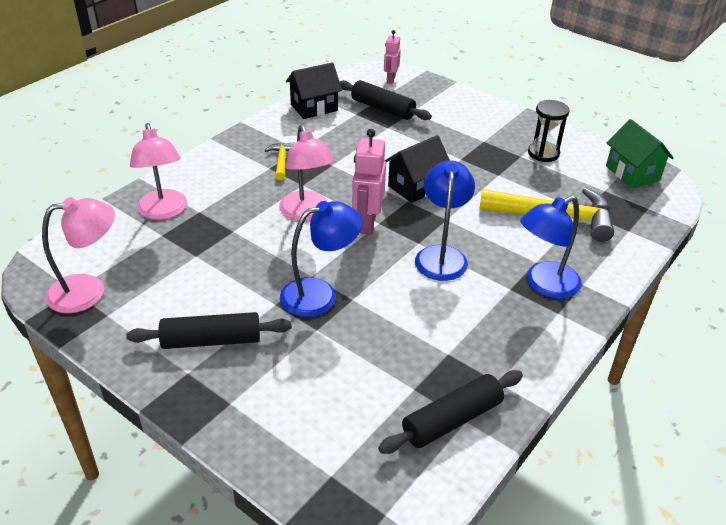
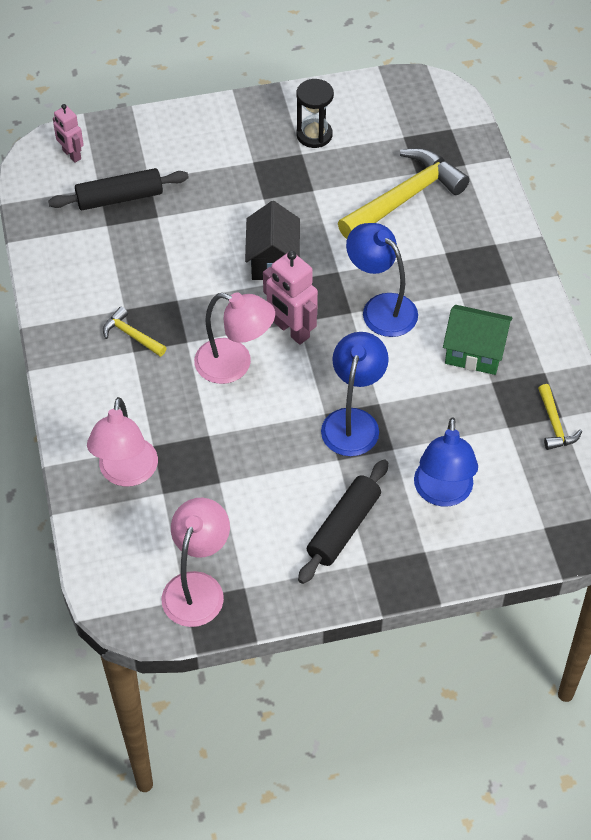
camera: 50 degrees left, 15 degrees up
pink lamp [130,123,187,220] -> pink lamp turned 75 degrees clockwise [87,397,158,487]
black house [286,62,342,119] -> none
black rolling pin [378,370,523,454] -> yellow hammer [538,384,582,450]
blue lamp [520,195,582,299] -> blue lamp moved to [414,417,478,507]
green house [606,119,674,188] -> green house moved to [443,305,512,375]

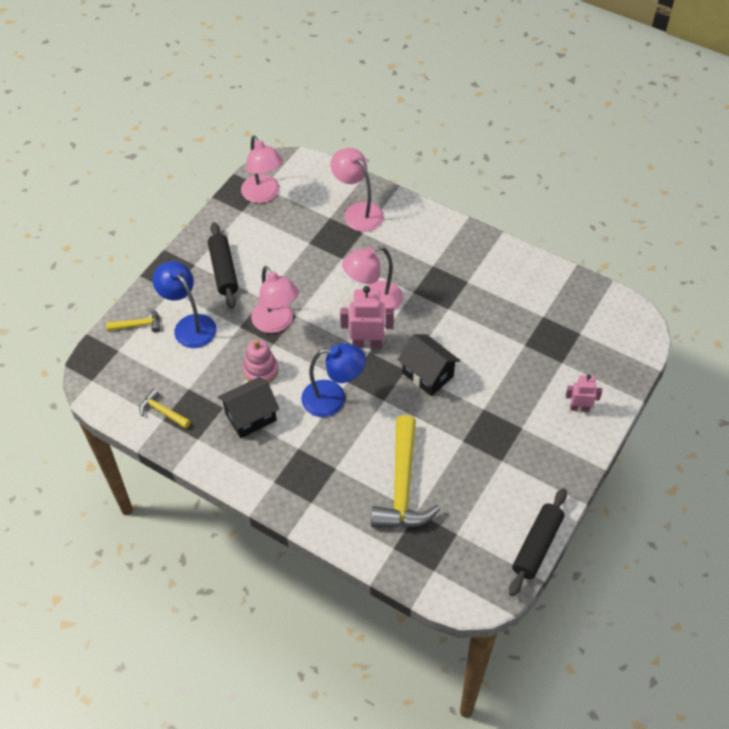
camera: 135 degrees right, 0 degrees up
black rolling pin [48,168,189,210] -> black rolling pin moved to [509,488,567,596]
pink robot [53,104,84,163] -> pink robot moved to [566,374,602,412]
yellow hammer [103,307,167,357] -> yellow hammer moved to [106,308,160,332]
black hourglass [296,79,334,148] -> none
blue lamp [321,332,389,456] -> pink lamp [251,266,299,333]
green house [443,305,512,375] -> black house [218,377,279,438]
none -> pink stacking toy [243,340,279,383]

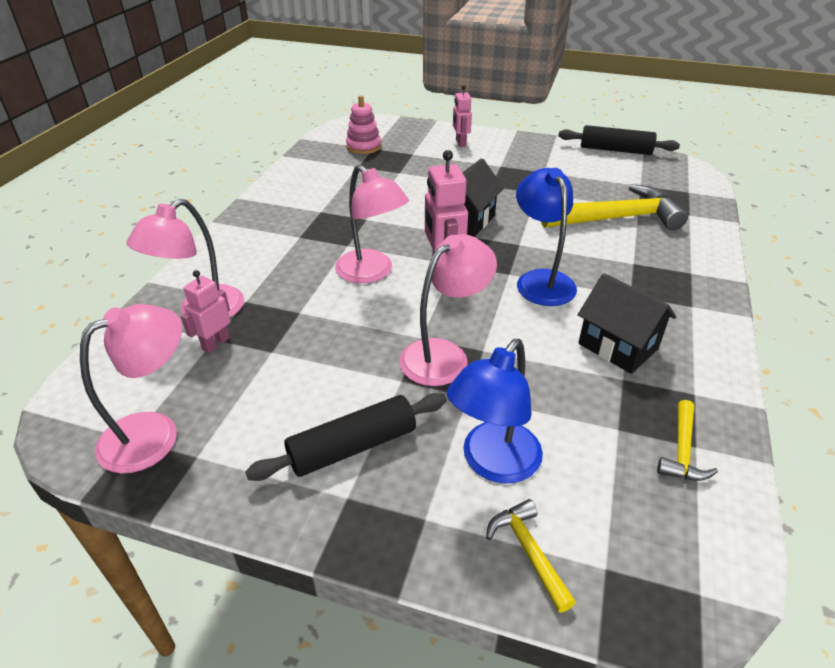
camera: 105 degrees left, 15 degrees down
pink stacking toy [243,340,279,383] -> pink stacking toy moved to [346,95,381,154]
none -> pink robot [181,270,230,353]

